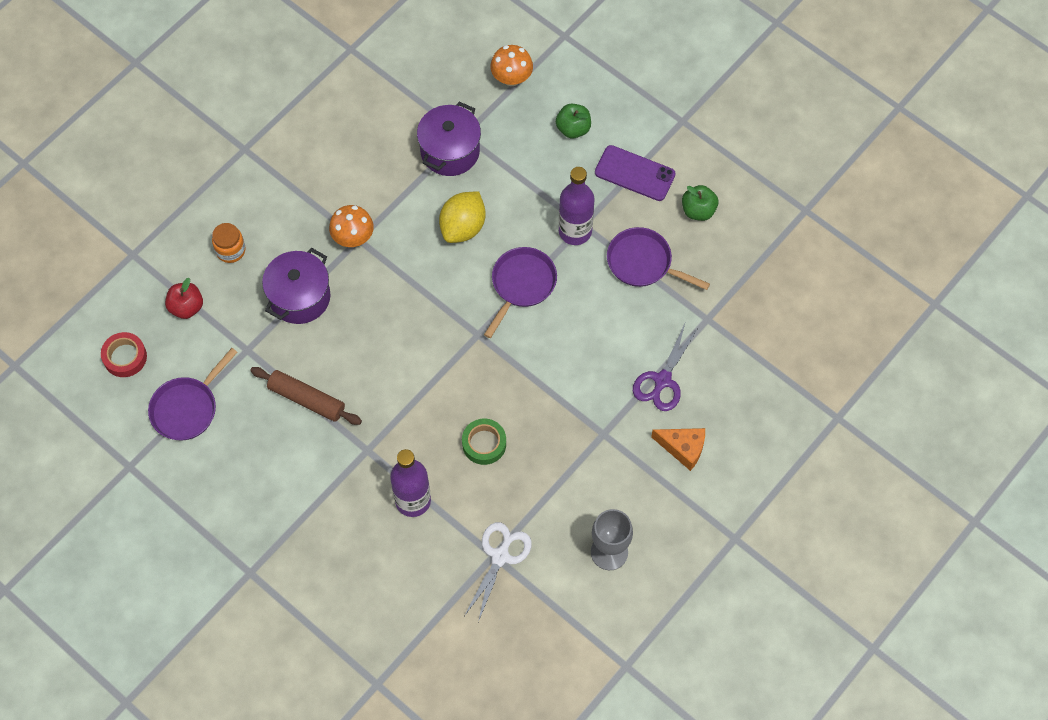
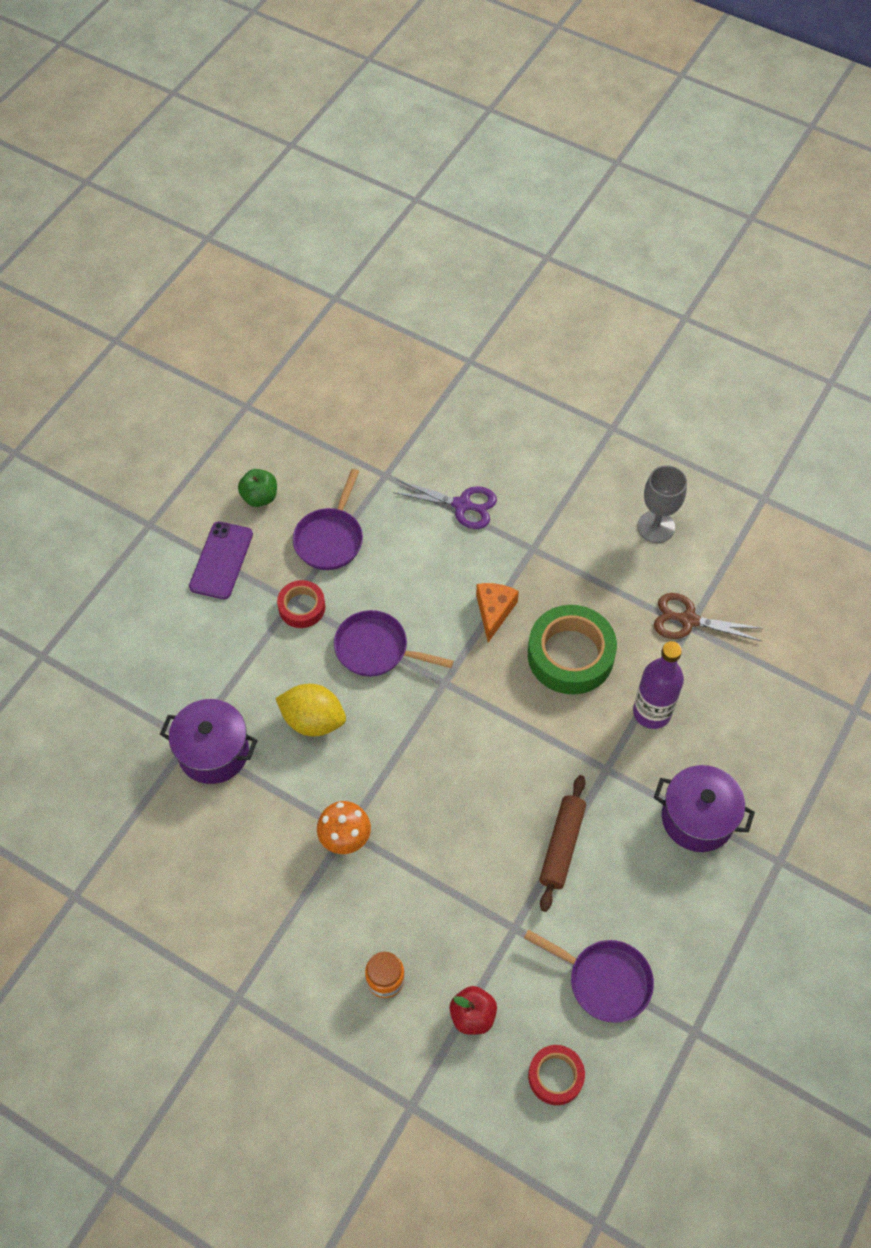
camera: 100 degrees left, 5 degrees down
purple pot [262,248,331,324] -> purple pot moved to [654,765,755,852]
green tape [462,419,506,465] -> green tape [528,605,617,694], size x1.82
white scissors [464,522,532,622] -> brown scissors [654,593,764,641]
orange mushroom [490,45,533,86] -> none
green apple [556,104,591,139] -> none
purple bottle [559,167,594,245] -> red tape [277,580,325,628]
orange cheese [651,428,705,471] -> orange cheese moved to [476,583,519,642]

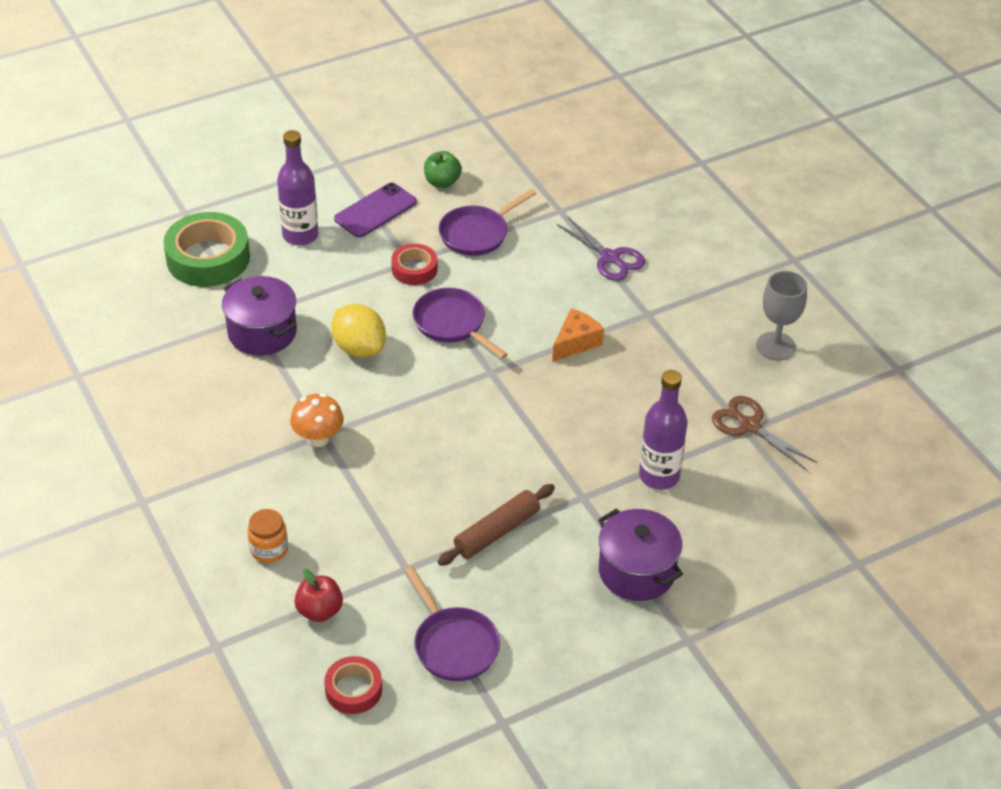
camera: 30 degrees right, 15 degrees down
green tape [528,605,617,694] -> green tape moved to [163,212,250,287]
none -> purple bottle [277,130,318,246]

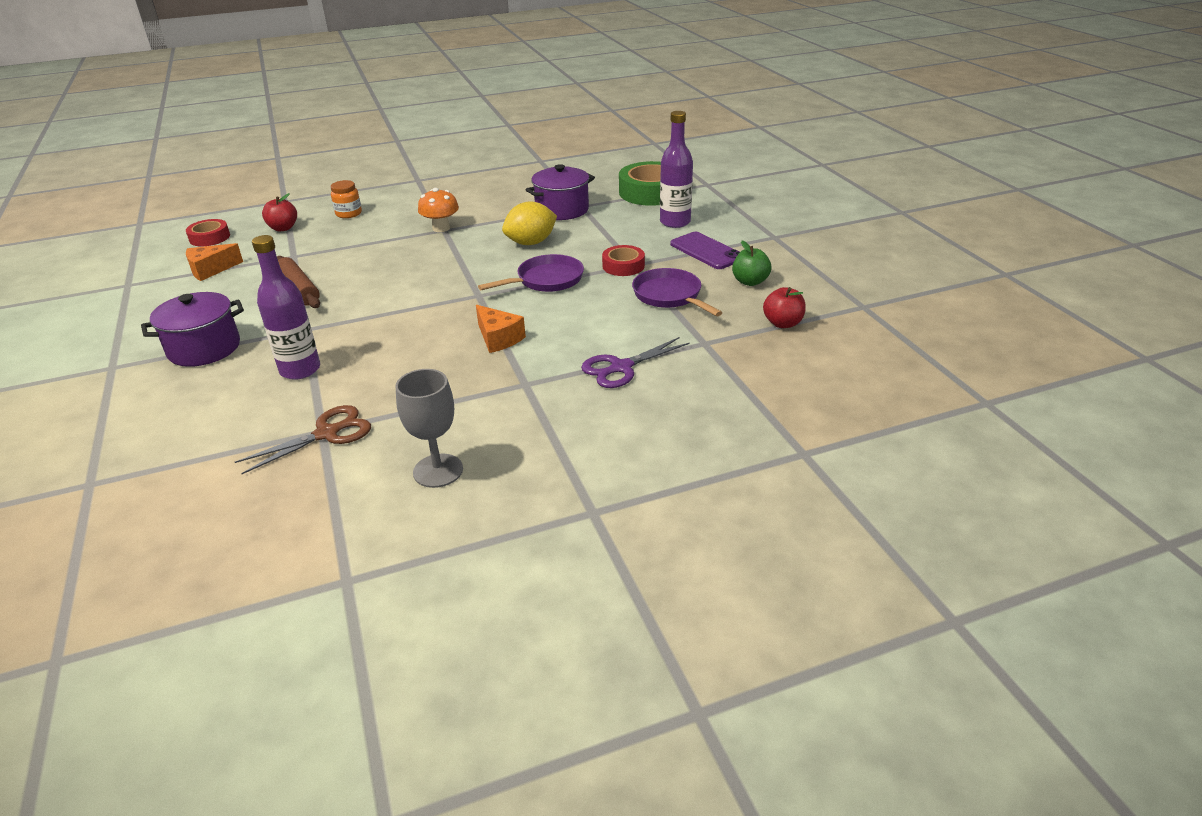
camera: 100 degrees right, 10 degrees down
purple pan [405,567,500,681] -> orange cheese [186,243,243,281]
none -> red apple [763,287,806,328]

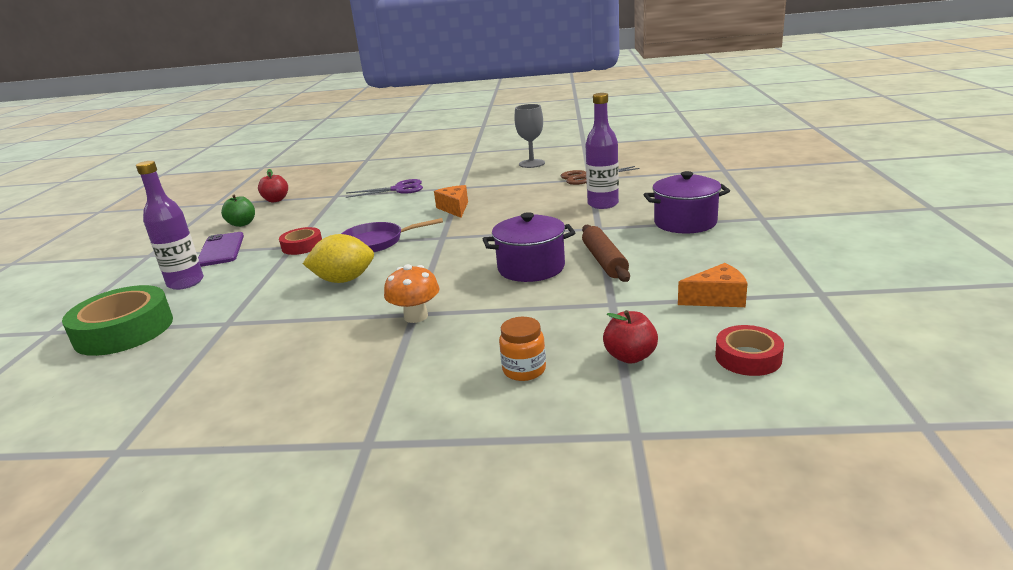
camera: 155 degrees left, 10 degrees down
purple pot [526,164,595,220] -> purple pot moved to [483,212,576,282]
purple pan [632,268,723,316] -> none

